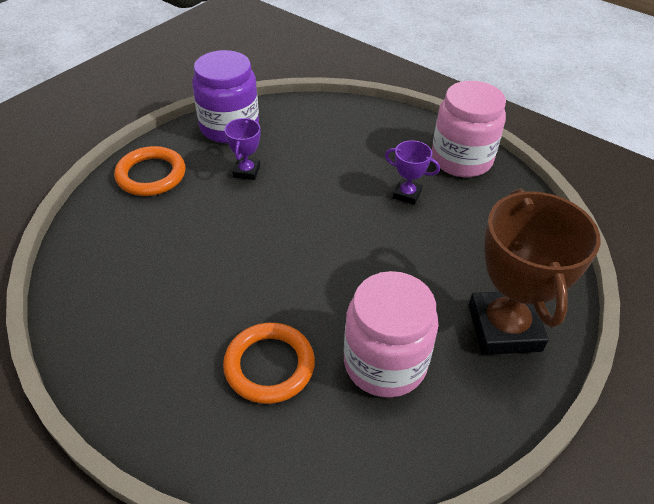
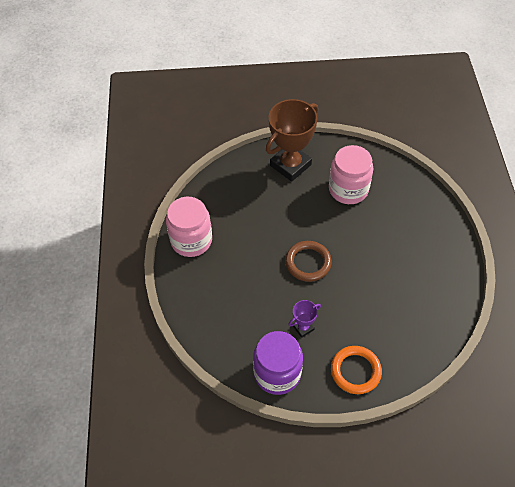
camera: 130 degrees left, 10 degrees up
orange ring [223,323,315,404] -> none
purple trophy [385,140,440,205] -> none
none -> brown ring [285,241,332,282]

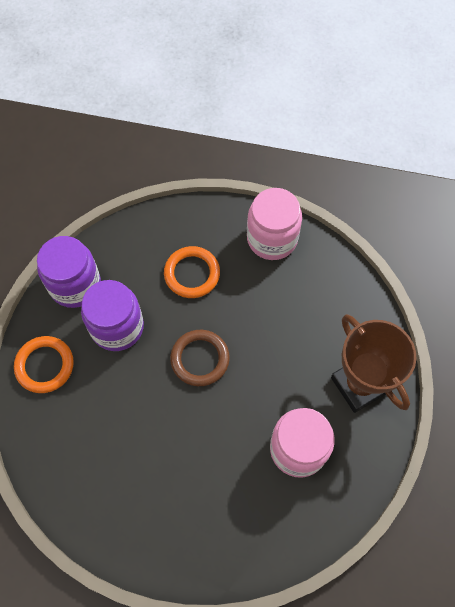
camera: 105 degrees right, 10 degrees up
purple trophy [288,300,321,338] -> purple jar [81,280,144,351]
none -> orange ring [164,246,220,298]

